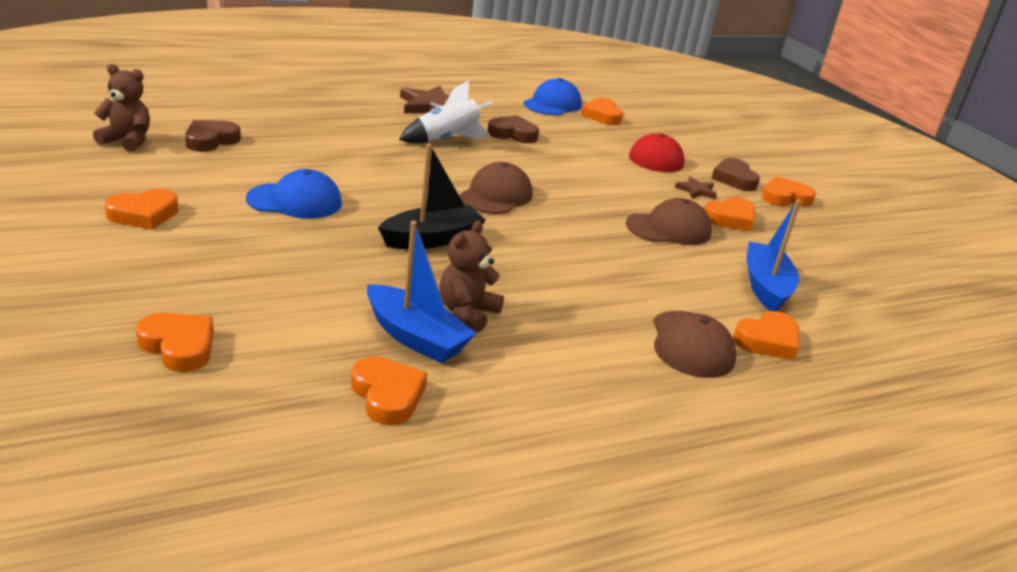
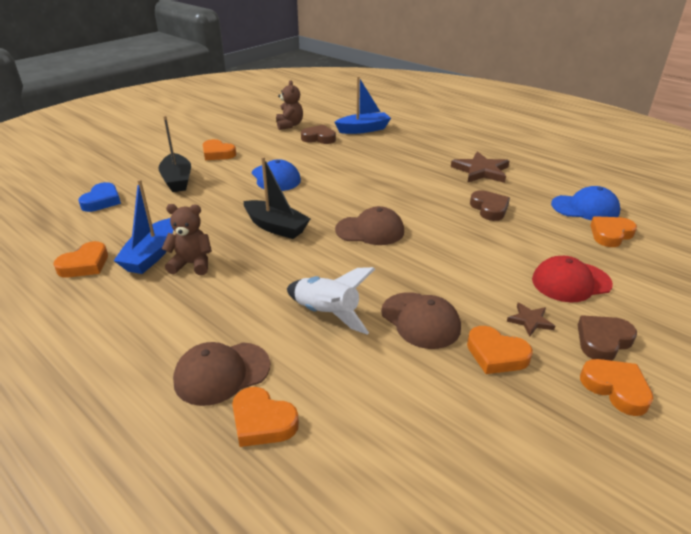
camera: 70 degrees right, 5 degrees up
orange heart [136,313,213,372] -> blue heart [78,182,121,212]
white rocket [399,80,493,143] -> white rocket moved to [287,267,375,334]
blue boat [747,199,801,311] -> blue boat moved to [334,76,391,134]
none -> black boat [158,116,191,192]

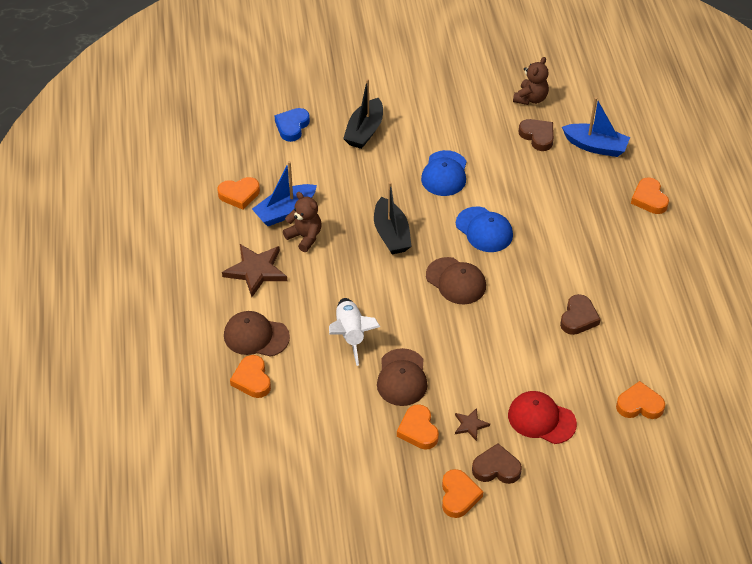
camera: 40 degrees right, 15 degrees up
blue heart [78,182,121,212] -> blue heart turned 150 degrees clockwise [274,108,310,142]
orange heart [203,139,236,160] -> orange heart moved to [631,177,669,214]
brown star [451,151,509,183] -> brown star moved to [222,244,287,297]
blue cap [551,186,620,221] -> blue cap moved to [456,207,513,252]

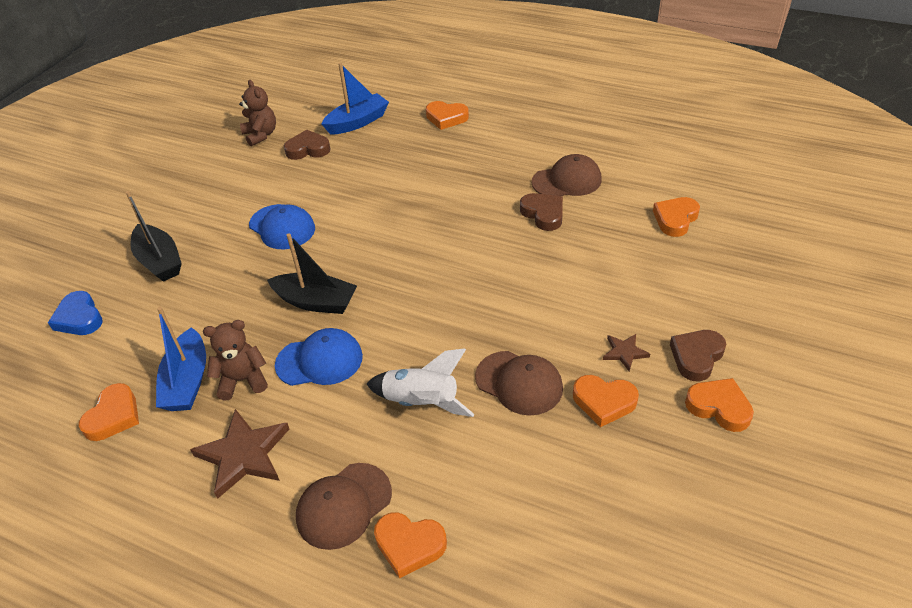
camera: 55 degrees left, 5 degrees down
brown cap [426,257,486,304] -> brown cap moved to [532,154,602,196]
blue cap [456,207,513,252] -> blue cap moved to [275,328,363,386]
red cap [508,391,577,444] -> none

